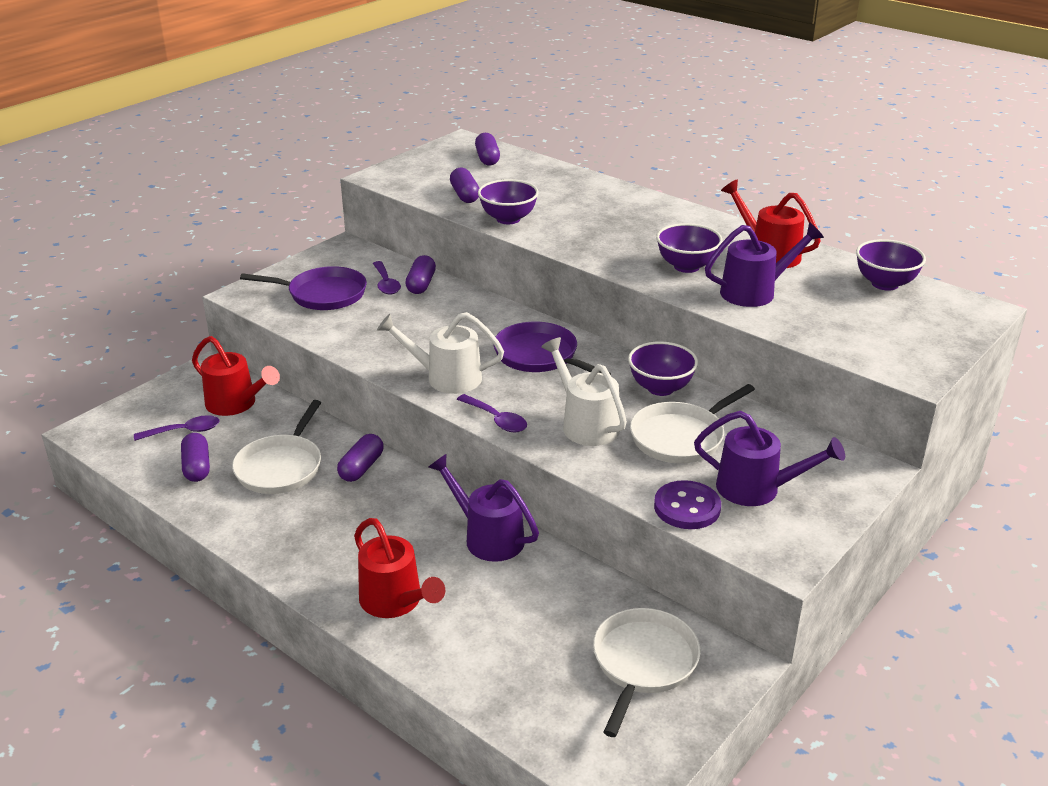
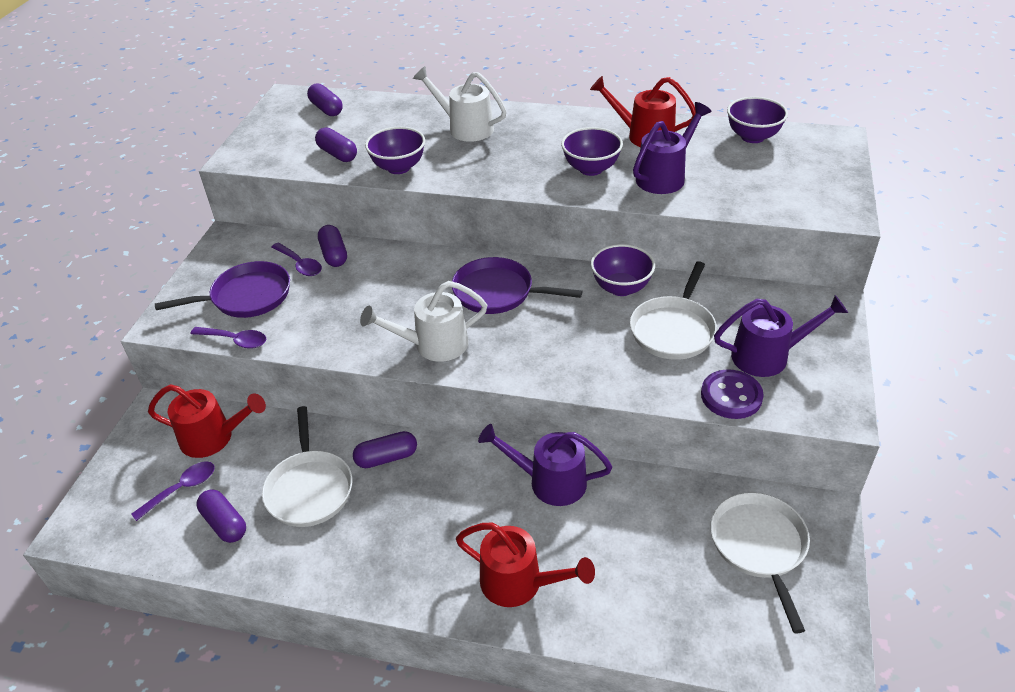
camera: 25 degrees left, 10 degrees up
purple capsule [337,434,384,482] -> purple capsule turned 75 degrees clockwise [353,431,417,468]
purple spoon [457,394,527,432] -> purple spoon moved to [190,327,266,349]
white watering can [541,337,627,446] -> white watering can moved to [413,66,507,142]

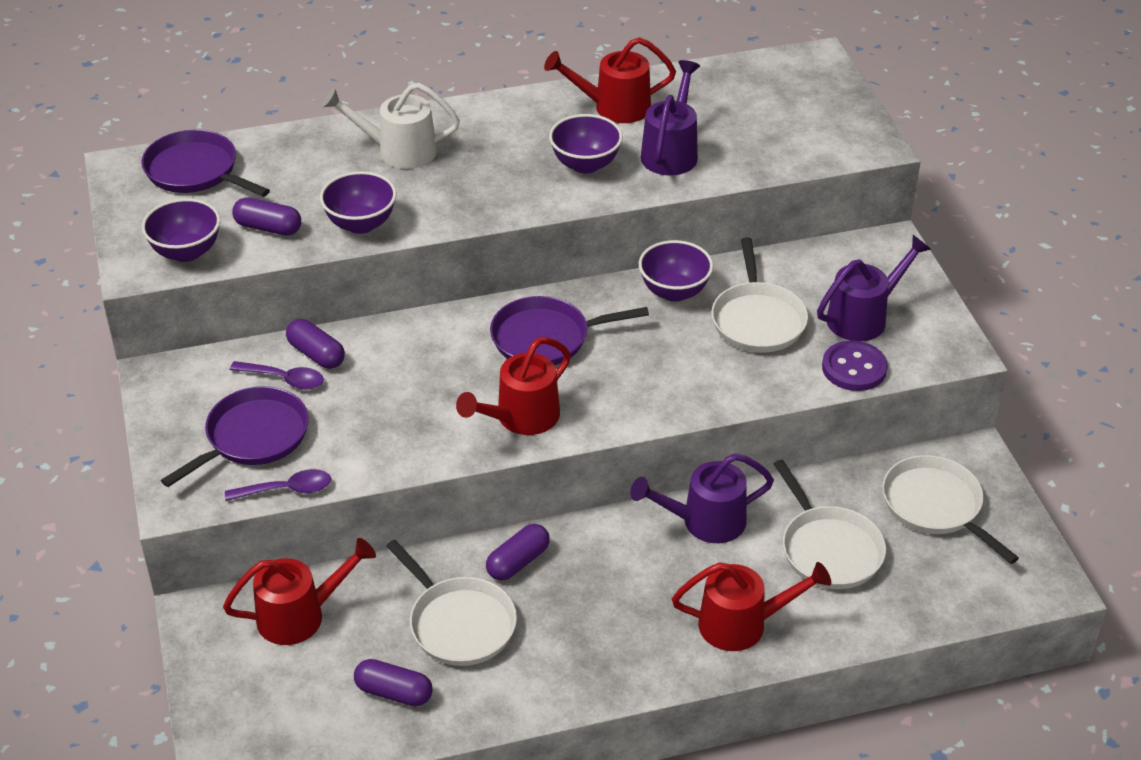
camera: 30 degrees left, 0 degrees up
purple spoon [131,461,215,521] -> none
purple capsule [307,83,343,116] -> purple pan [142,130,270,197]
white watering can [360,281,487,362] -> red watering can [456,337,571,435]
purple bowl [727,97,788,143] -> purple bowl moved to [142,198,220,262]
none -> white pan [774,460,886,589]

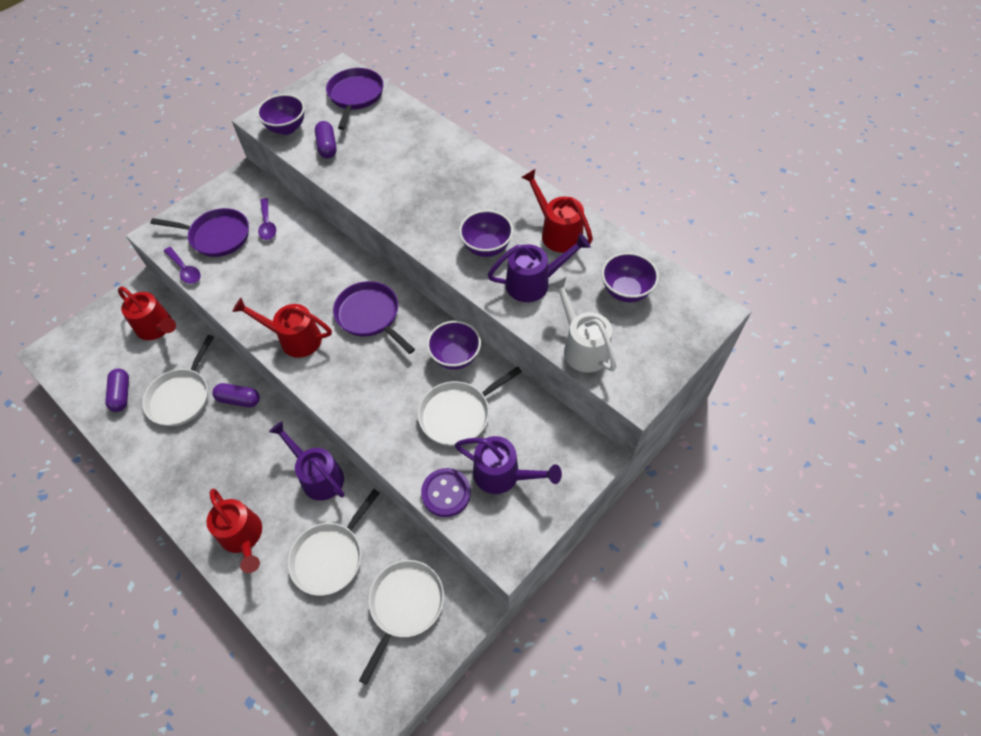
camera: 60 degrees right, 15 degrees up
purple capsule [286,319,345,369] -> none
purple bowl [320,171,396,234] -> purple bowl moved to [602,252,659,302]
white watering can [322,83,460,169] -> white watering can moved to [549,276,617,373]

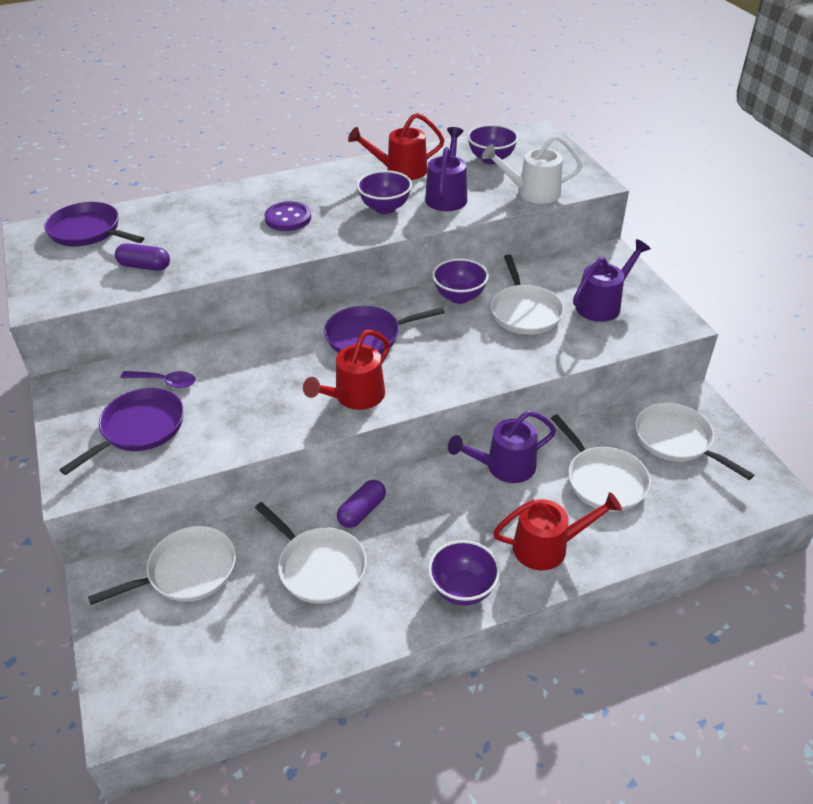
camera: 65 degrees left, 15 degrees down
purple capsule [105,369,129,412] -> none
red watering can [118,287,176,340] -> white pan [88,526,236,605]
purple spoon [164,247,201,284] -> none
purple bowl [257,94,305,135] -> purple bowl moved to [428,540,500,606]
purple button [421,468,471,517] -> purple button moved to [265,201,311,231]

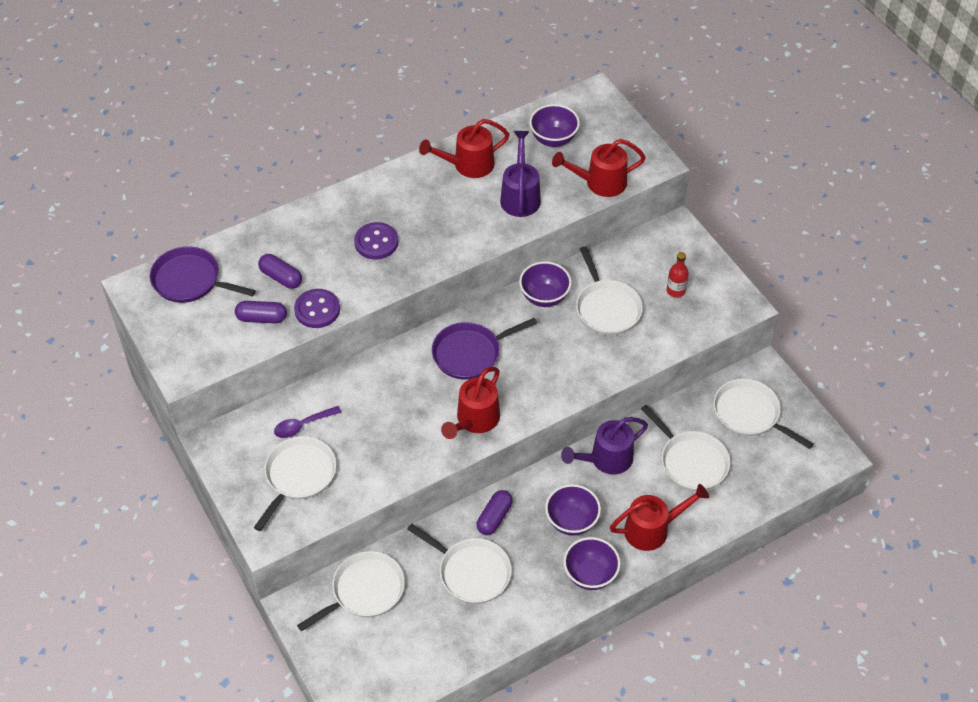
camera: 10 degrees left, 10 degrees up
purple pan [60,388,184,475] -> white pan [254,436,336,531]
purple spoon [120,371,196,388] -> purple spoon turned 150 degrees clockwise [274,406,341,438]
purple bowl [357,170,412,214] -> purple bowl moved to [545,484,601,536]
white watering can [482,135,583,204] -> red watering can [552,139,646,197]
purple watering can [573,239,651,322] -> red bottle [667,252,689,298]
none -> purple capsule [258,254,302,289]
none -> purple button [294,289,340,328]

